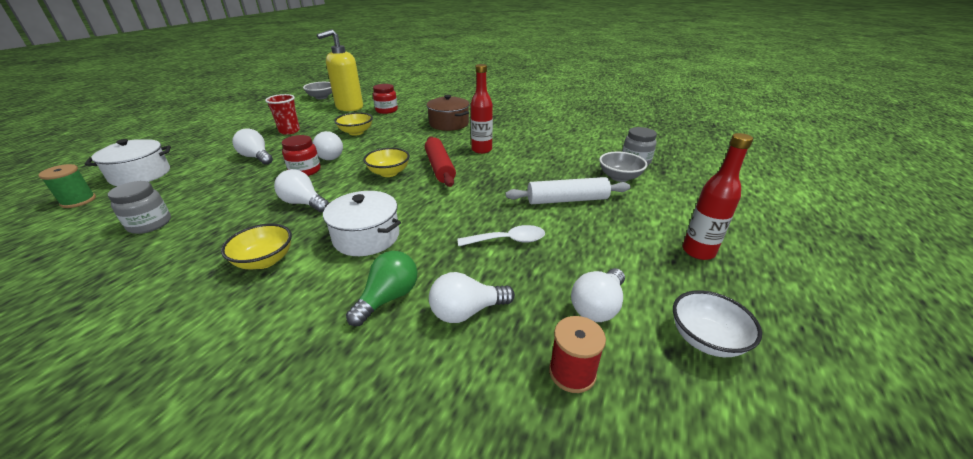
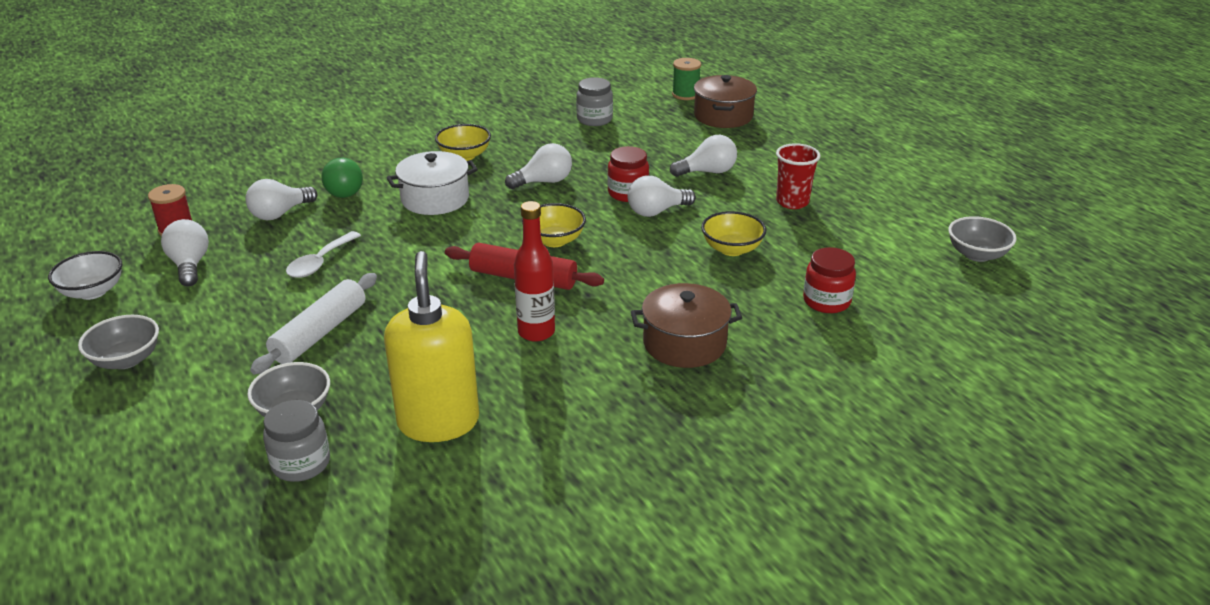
camera: 125 degrees right, 0 degrees up
white pot [85,139,171,186] -> brown pot [694,75,757,128]
yellow soap dispenser [317,29,363,111] -> yellow soap dispenser moved to [384,251,479,442]
white light bulb [429,272,515,323] -> white light bulb turned 150 degrees counterclockwise [246,179,317,220]
red bottle [683,133,753,260] -> grey bowl [78,315,159,369]

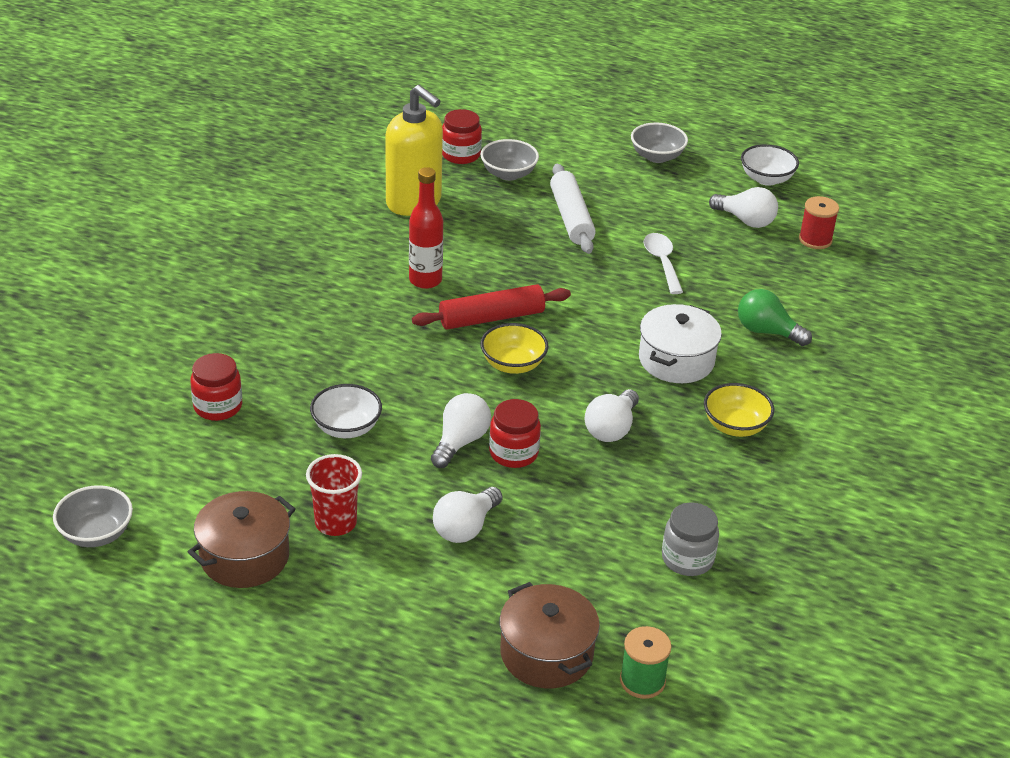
camera: 140 degrees right, 5 degrees up
white light bulb [246,179,317,220] -> none
grey jar [263,400,330,482] -> red jar [442,109,482,164]
brown pot [631,283,742,368] -> brown pot moved to [188,491,296,588]
yellow bowl [701,211,766,256] -> white bowl [310,384,382,438]

